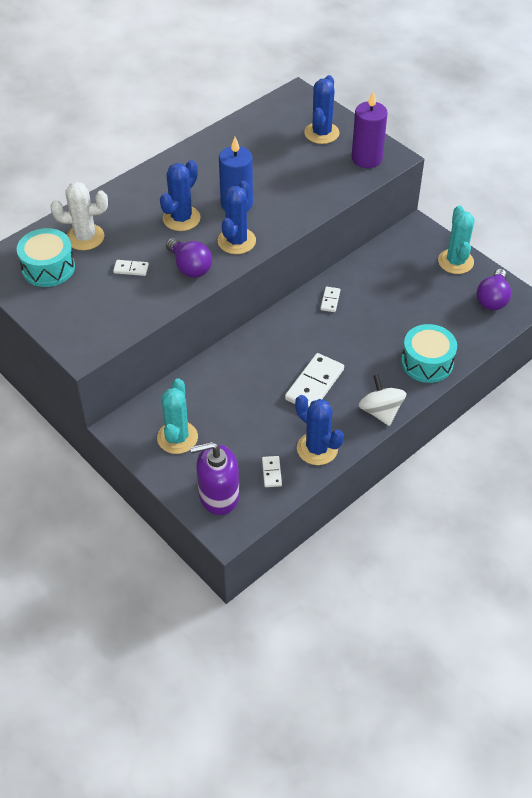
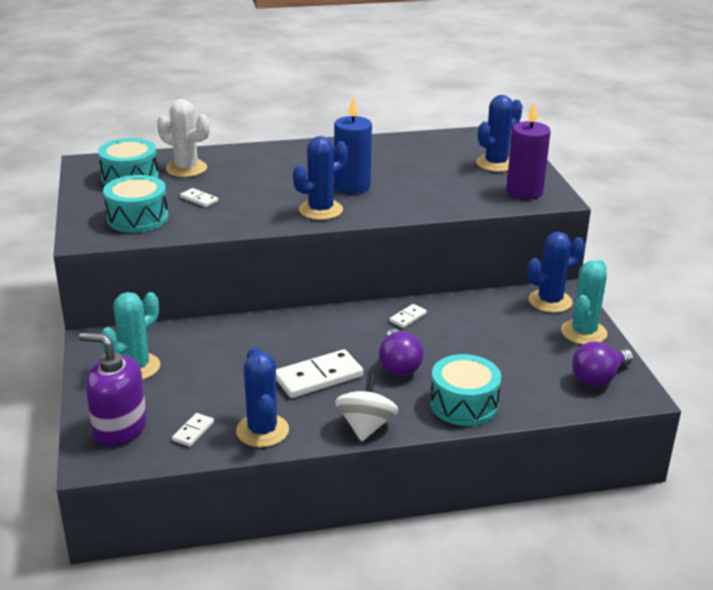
camera: 30 degrees right, 20 degrees down
blue cactus [160,160,201,231] -> blue cactus moved to [527,232,585,313]
purple light bulb [166,238,212,278] -> purple light bulb moved to [379,329,424,376]
none -> turquoise drum [103,175,168,233]

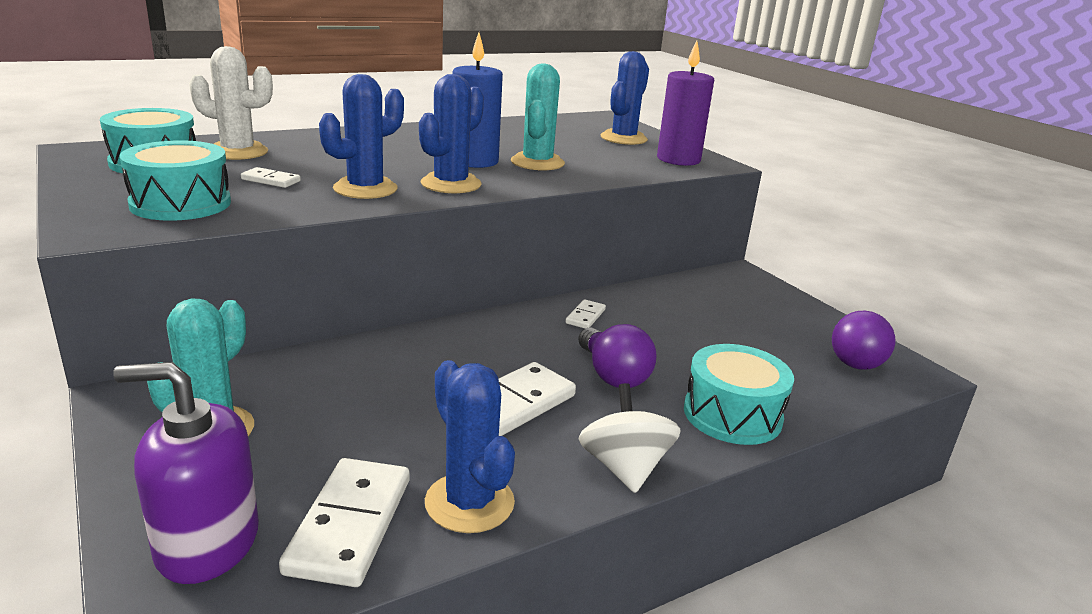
camera: 20 degrees left, 5 degrees down
white domino [172,413,214,447] -> white domino [279,458,409,587], size x1.99
blue cactus [527,232,585,313] -> blue cactus moved to [319,74,404,199]
turquoise cactus [561,260,607,345] -> turquoise cactus moved to [511,63,565,170]

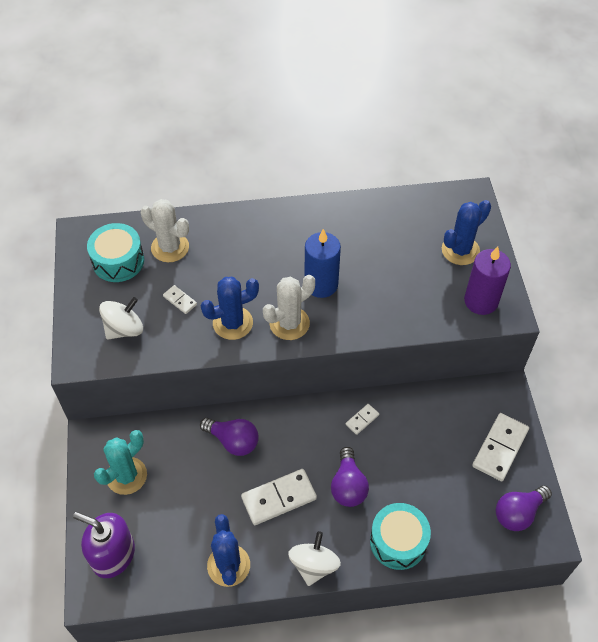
camera: 25 degrees right, 30 degrees up
turquoise drum [120,140,231,221] -> white spinning top [99,297,143,339]
white domino [279,458,409,587] -> white domino moved to [472,413,529,481]
blue cactus [419,74,484,193] -> white cactus [263,275,315,340]
turquoise cactus [511,63,565,170] -> none
none -> purple light bulb [200,418,259,456]

